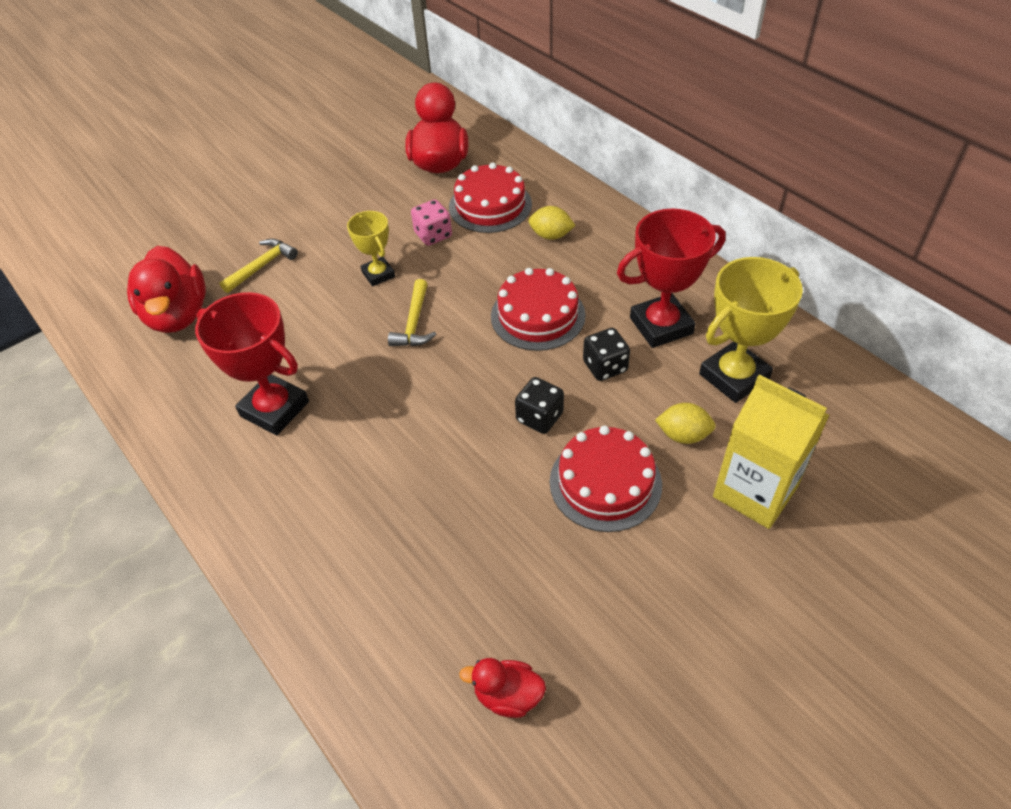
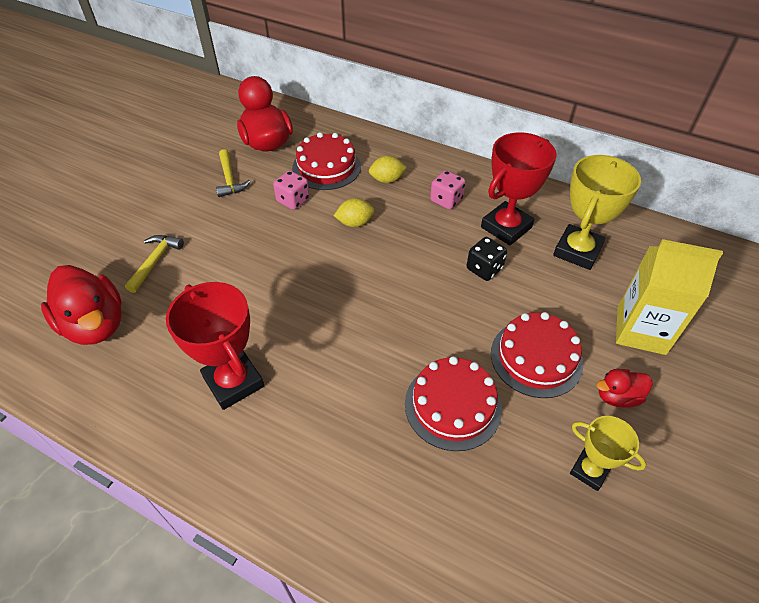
camera: 25 degrees left, 0 degrees up
red trophy [195,292,309,435] -> red trophy turned 45 degrees clockwise [166,282,264,410]
yellow trophy [347,211,395,286] -> yellow trophy moved to [570,416,647,491]
yellow hammer [388,279,436,346] -> yellow hammer moved to [216,149,251,197]
red duck [459,658,546,718] -> red duck moved to [596,369,653,408]
red cake [491,268,586,351] -> red cake moved to [405,356,502,451]
black dice [515,377,564,434] -> none
yellow lemon [655,403,716,444] -> yellow lemon moved to [334,198,374,227]
none -> pink dice [430,170,466,210]

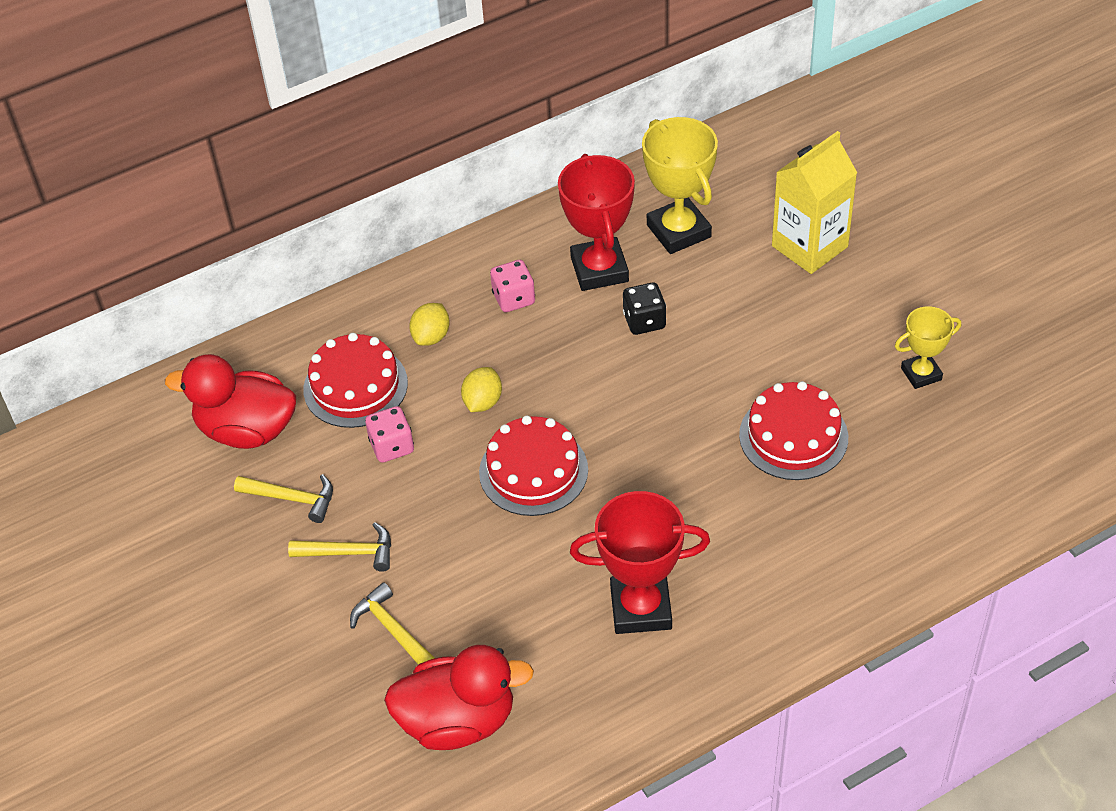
camera: 55 degrees left, 0 degrees up
red cake [491,312,583,398] -> red cake moved to [479,416,588,516]
red duck [596,369,653,408] -> none
none -> yellow hammer [288,522,391,572]

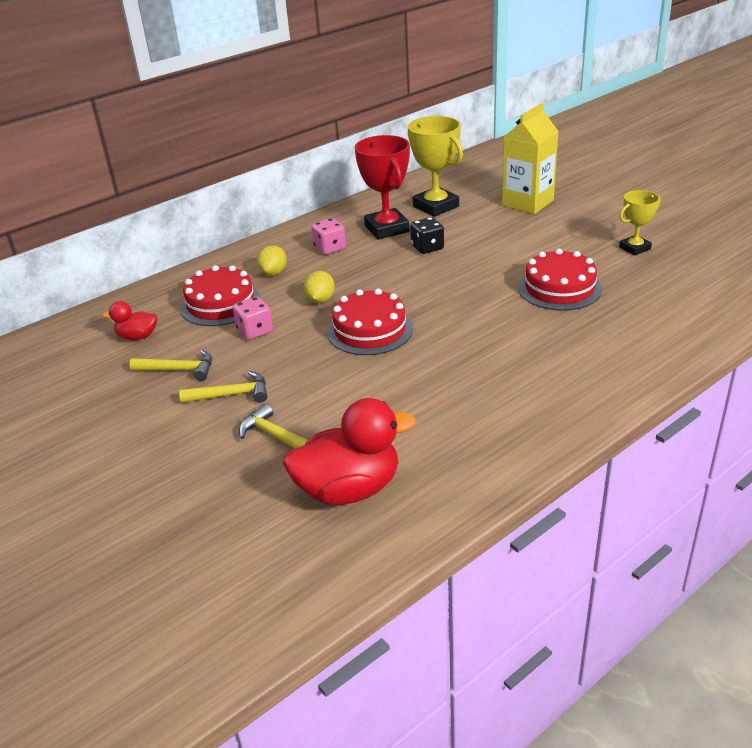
camera: 10 degrees left, 15 degrees down
red duck [165,354,296,449] -> red duck [102,301,157,340], size x0.52
red trophy [570,491,710,634] -> none

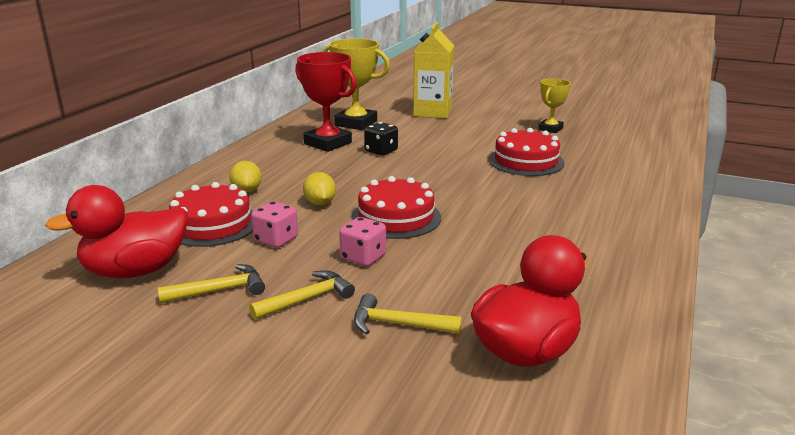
camera: 30 degrees left, 10 degrees down
red duck [102,301,157,340] -> red duck [45,185,188,278], size x1.93
pink dice [311,218,346,255] -> pink dice moved to [339,217,386,266]

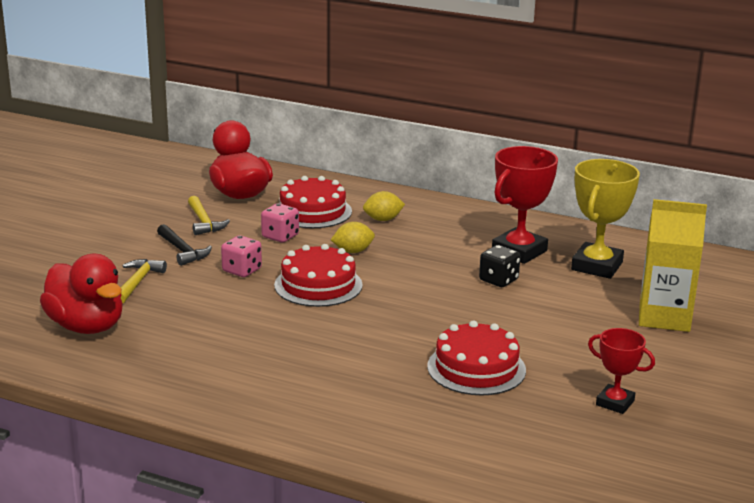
camera: 90 degrees right, 0 degrees up
yellow hammer [249,270,355,320] -> black hammer [157,224,212,266]
yellow trophy [538,78,571,133] -> red trophy [588,328,655,414]

